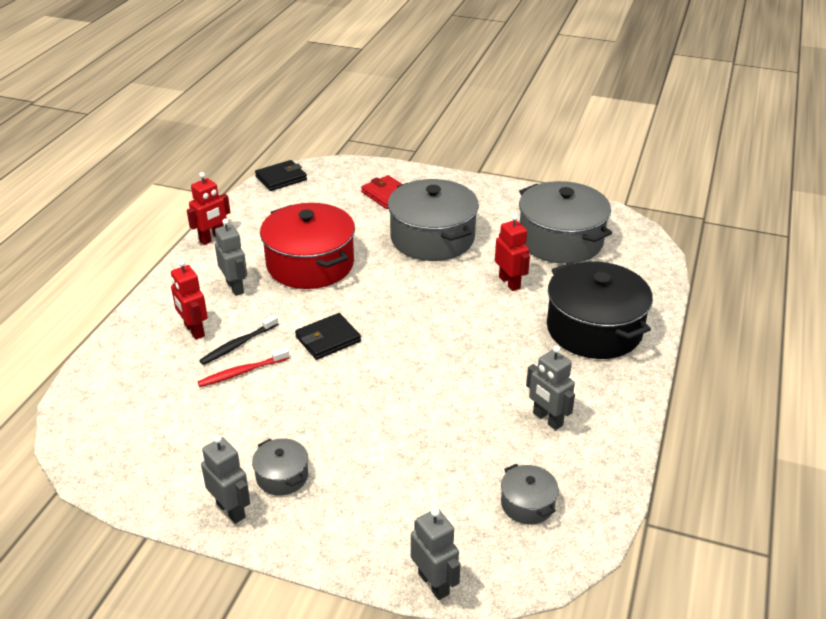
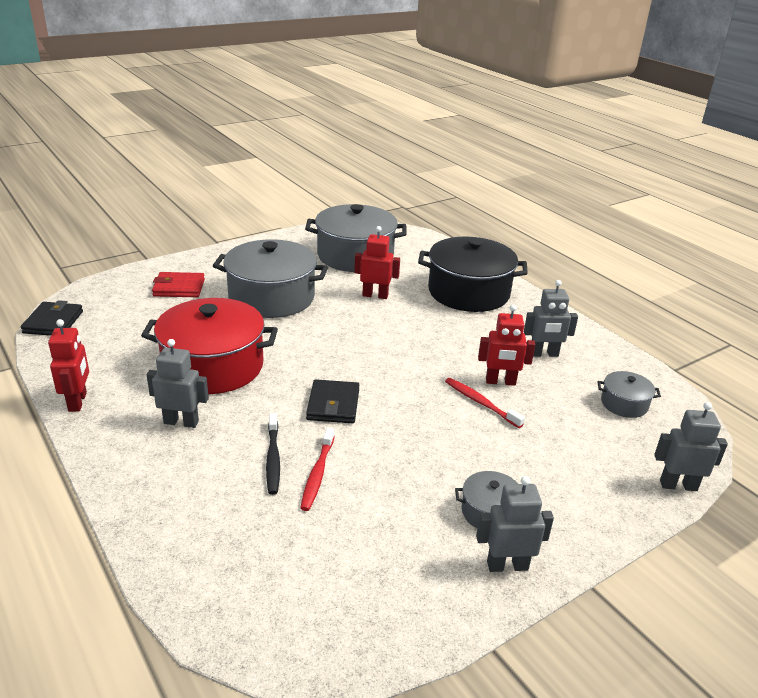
camera: 55 degrees left, 5 degrees down
red robot [171,260,208,340] -> red robot moved to [478,304,535,386]
none -> red toothbrush [445,378,525,428]

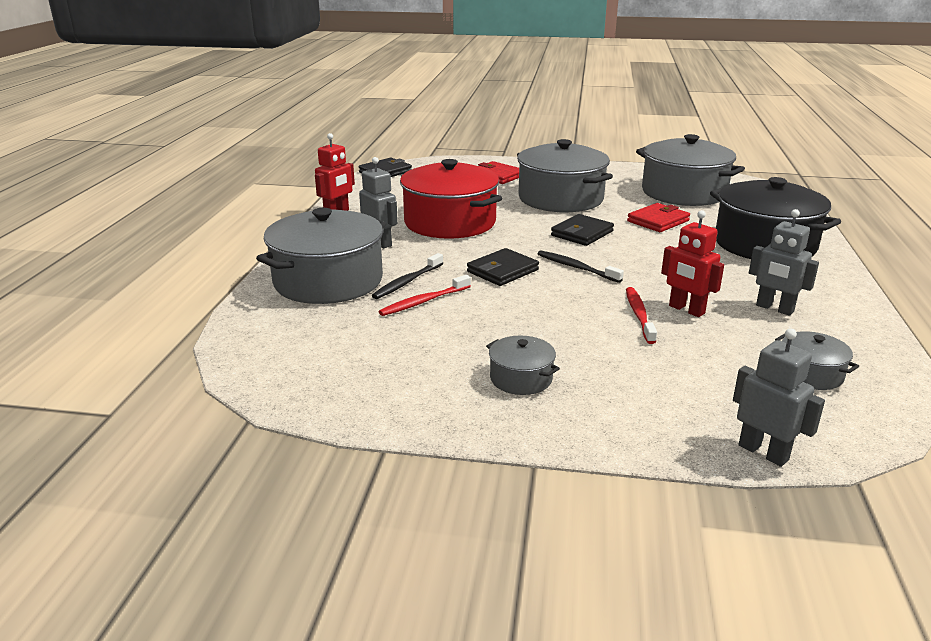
camera: 45 degrees right, 5 degrees down
red robot [354,226,400,299] -> red wallet [627,203,690,232]
grey robot [476,476,554,572] -> none
none -> grey pot [256,208,386,304]
none -> black toothbrush [537,250,624,283]
none -> black wallet [551,214,614,246]

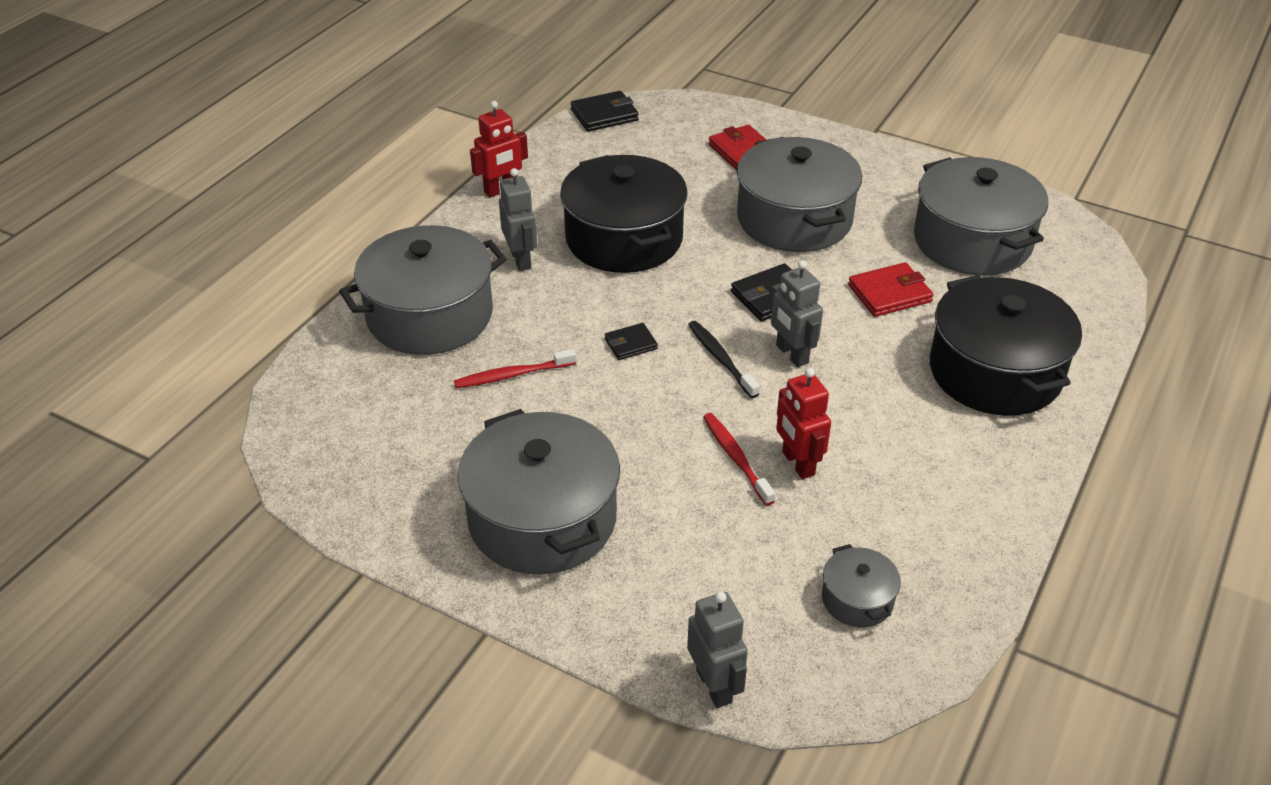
camera: 20 degrees right, 15 degrees up
black toothbrush [372,253,443,299] -> none
red pot [400,159,502,239] -> black pot [560,155,688,273]
black wallet [467,248,539,286] -> black wallet [605,323,658,360], size x0.62
grey pot [486,336,560,395] -> grey pot [457,409,620,574], size x2.18
red toothbrush [626,287,657,344] -> red toothbrush turned 45 degrees counterclockwise [703,413,775,506]
grey robot [749,209,819,316] -> grey robot moved to [770,260,823,367]

